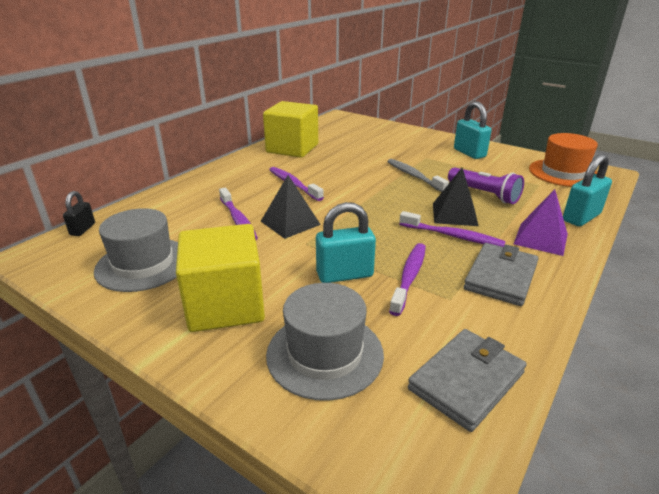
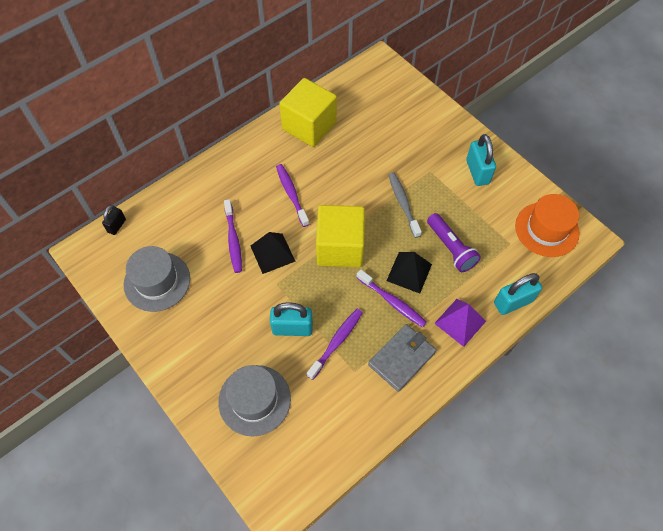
camera: 15 degrees right, 30 degrees up
yellow cube [176,224,265,332] -> yellow cube moved to [316,205,365,267]
grey wallet [408,329,527,432] -> none

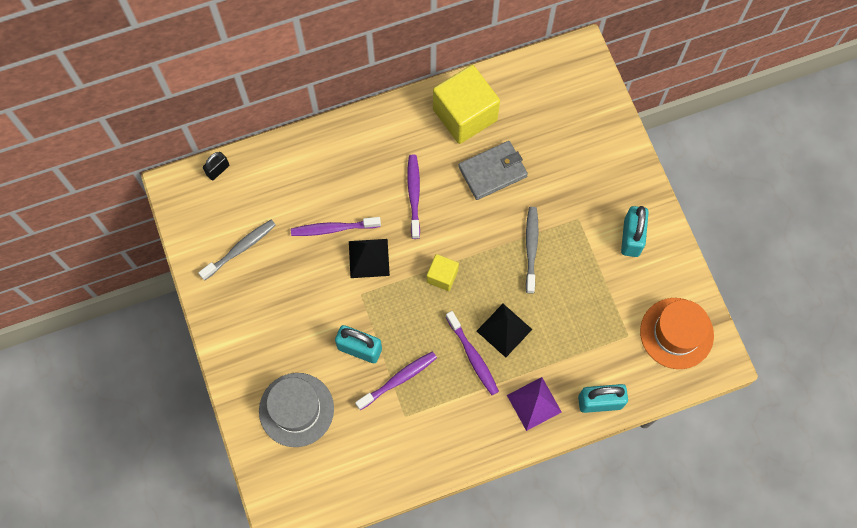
camera: 20 degrees right, 10 degrees up
grey hat [124,246,190,312] -> grey toothbrush [198,220,276,281]
purple toothbrush [224,199,242,273] -> purple toothbrush turned 75 degrees clockwise [291,217,381,236]
yellow cube [316,205,365,267] -> yellow cube [427,254,459,291], size x0.50
grey wallet [368,324,436,392] -> grey wallet moved to [458,141,528,200]
purple flashlight [427,213,481,272] -> none

